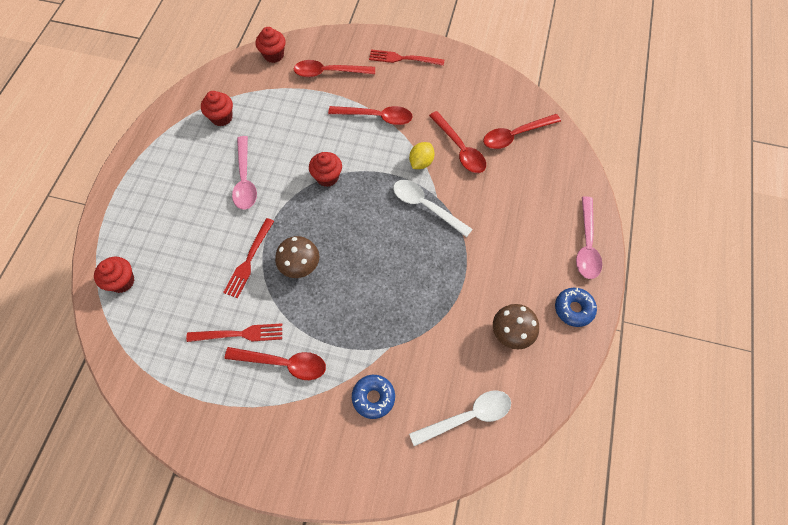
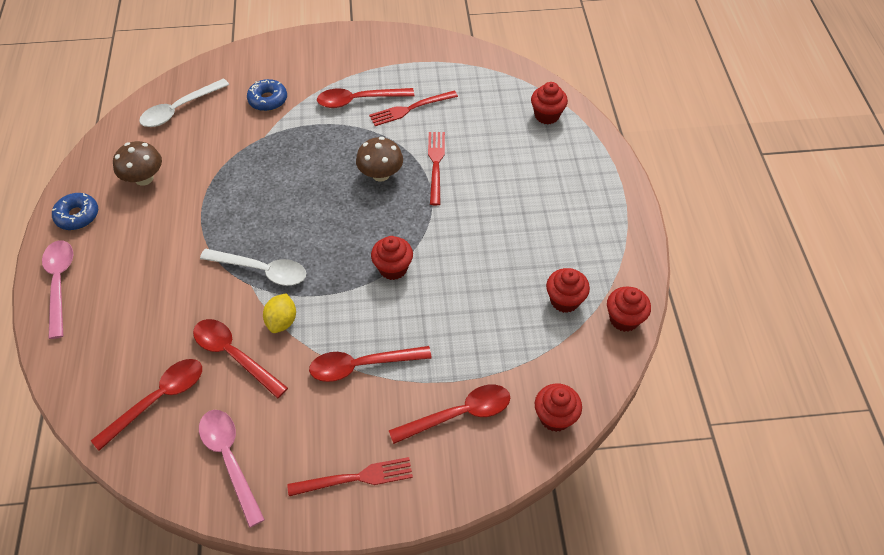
camera: 160 degrees right, 10 degrees down
pink spoon [232,136,257,210] -> pink spoon moved to [199,410,265,528]
none -> red cupcake [607,287,651,332]

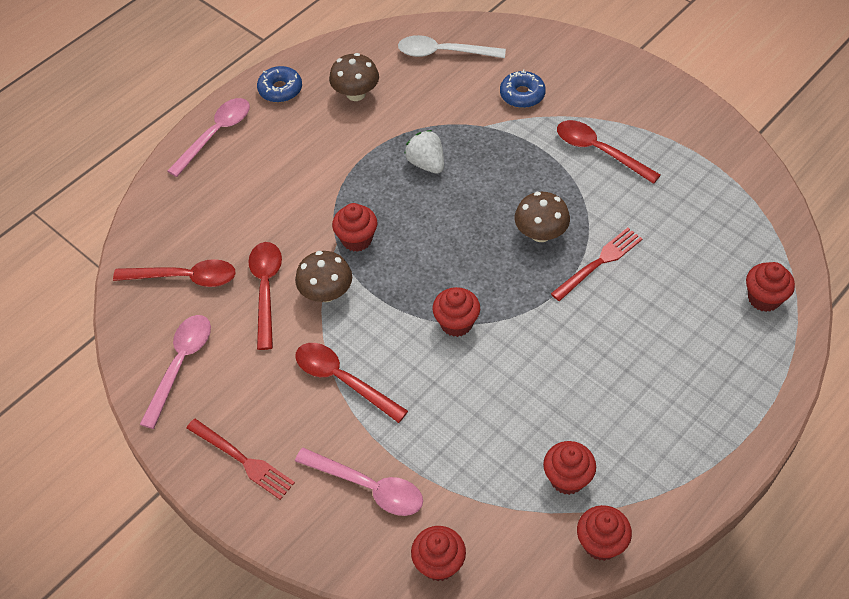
camera: 50 degrees right, 0 degrees up
white spoon [200,249,306,286] -> red cupcake [332,203,377,252]
yellow lemon [263,293,296,333] -> brown mushroom [295,251,352,302]
red fork [369,90,458,126] -> none
red spoon [389,385,510,444] -> pink spoon [295,448,423,516]
none -> white strawberry [404,130,444,174]

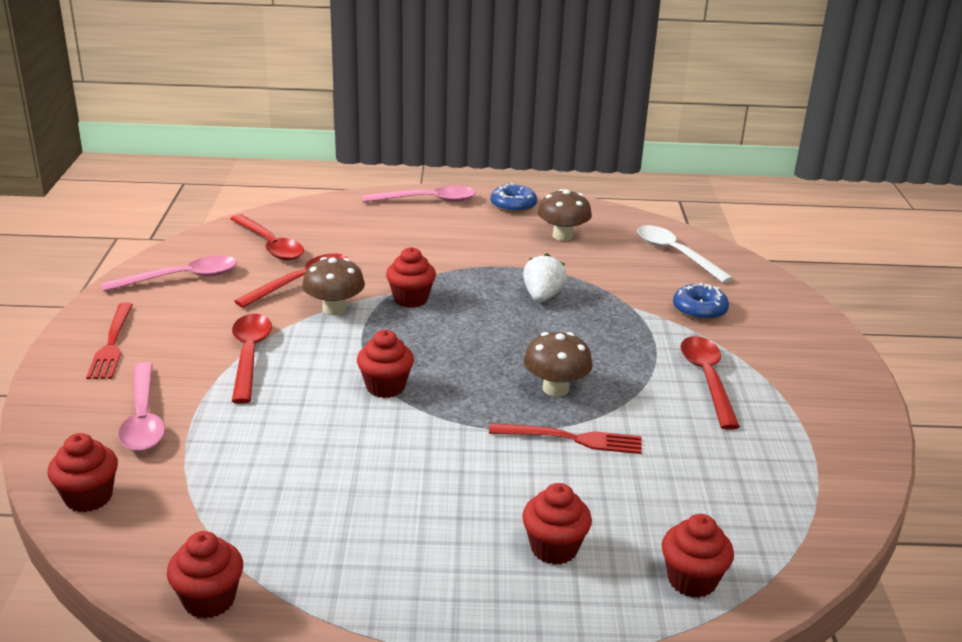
camera: 45 degrees right, 25 degrees down
red cupcake [543,441,596,495] -> red cupcake moved to [522,483,592,565]

